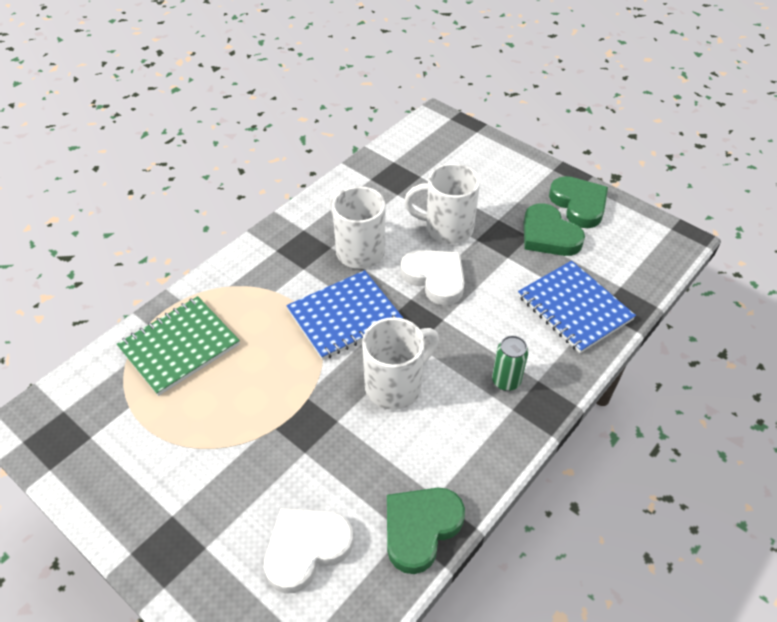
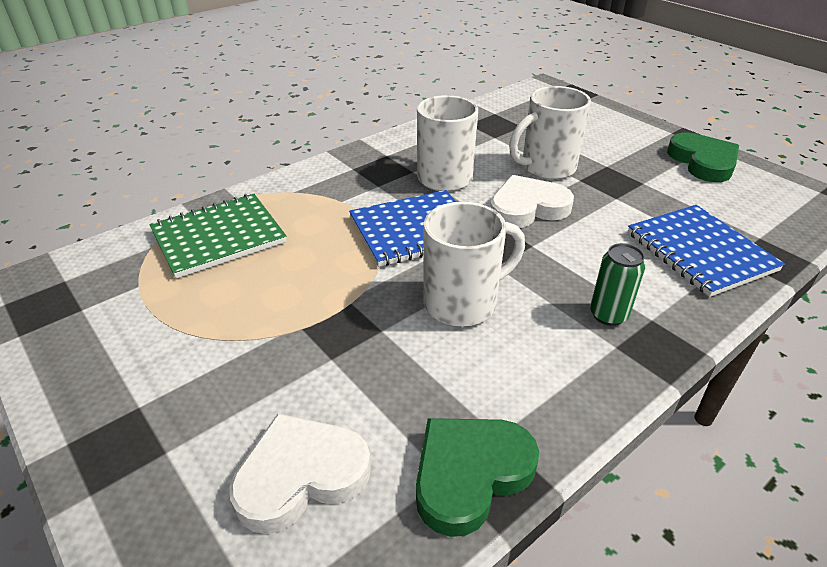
camera: 10 degrees right, 10 degrees down
white heart [401,250,465,305] -> white heart turned 75 degrees counterclockwise [490,175,574,228]
white mug [404,163,480,244] -> white mug turned 45 degrees counterclockwise [509,86,591,180]
green heart [524,203,585,256] -> none

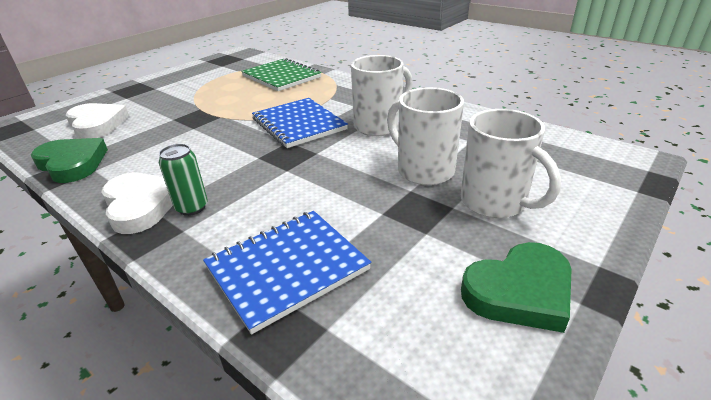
camera: 80 degrees right, 5 degrees down
white mug [423,202,525,326] -> white mug moved to [461,109,561,218]
white heart [490,175,574,228] -> white heart moved to [102,173,173,234]

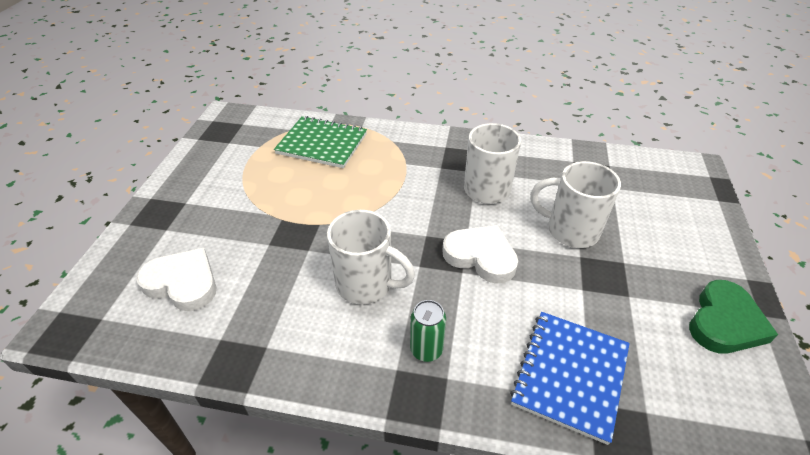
camera: 30 degrees left, 10 degrees up
green heart [31,138,108,183] -> none
white heart [102,173,173,234] -> white heart moved to [442,225,518,284]
blue notebook [252,98,348,148] -> none
white mug [461,109,561,218] -> white mug moved to [327,210,415,304]

